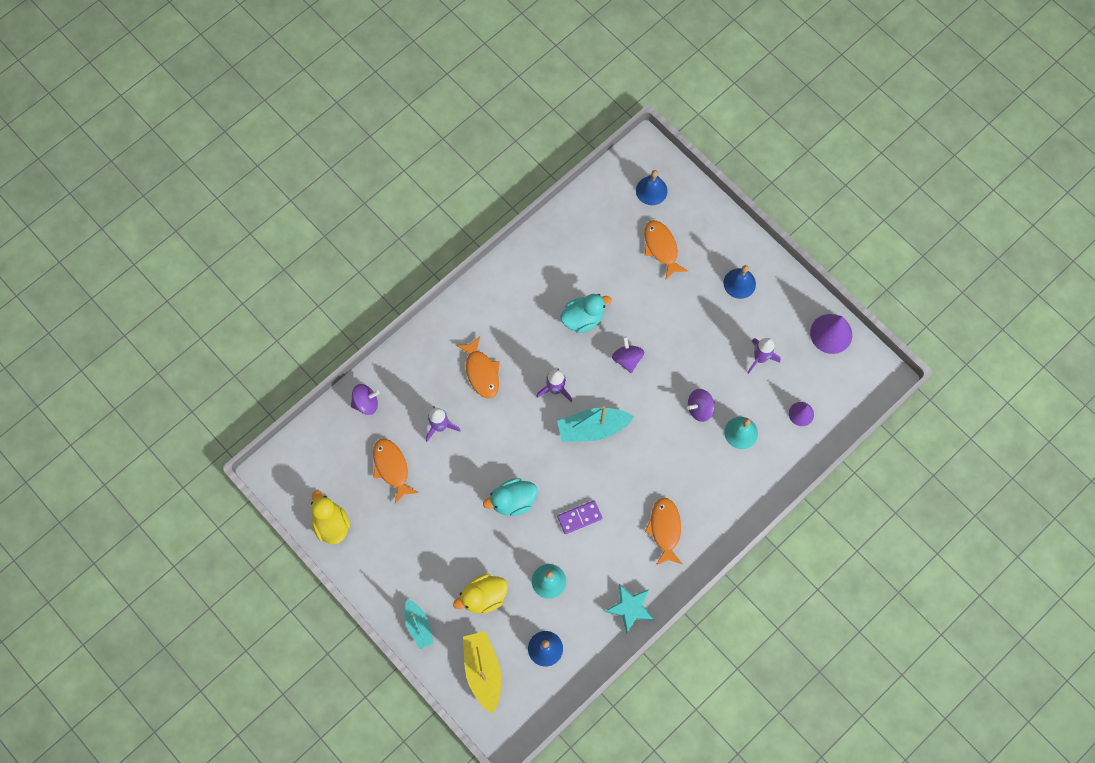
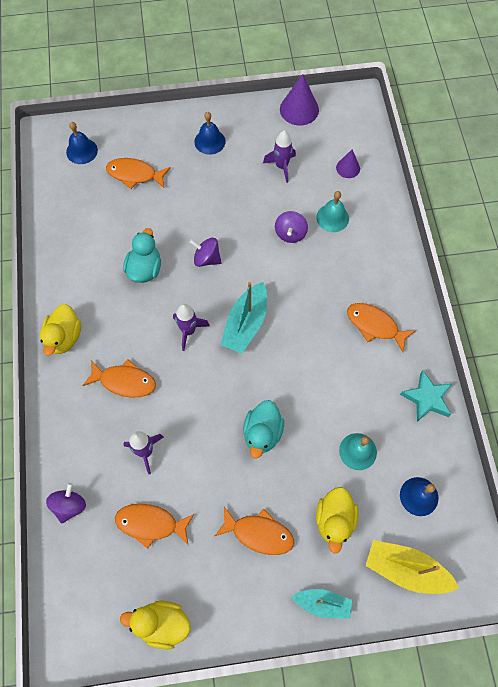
camera: 55 degrees left, 5 degrees down
purple domino [557,501,602,534] -> none
none -> yellow duck [40,304,81,356]
none -> orange fish [215,507,294,555]

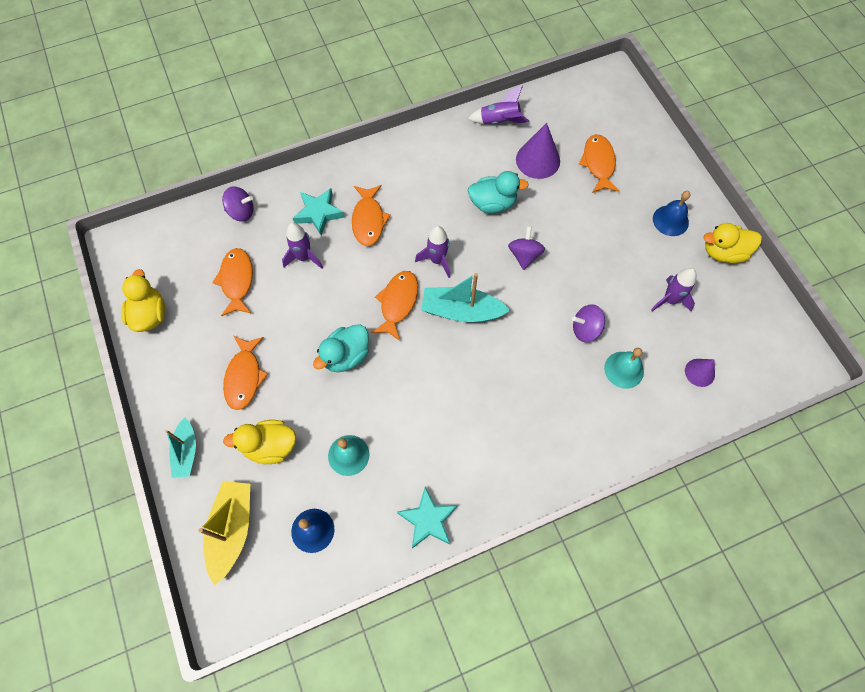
camera: 75 degrees right, 0 degrees up
yellow duck [40,304,81,356] -> yellow duck moved to [703,223,762,263]
blue bell [66,122,98,164] -> none
turquoise duck [243,400,284,459] -> turquoise duck turned 45 degrees counterclockwise [313,324,369,372]
purple cone [280,74,319,126] -> purple cone moved to [516,123,560,179]
orange fish [347,303,415,352] -> orange fish moved to [371,271,418,341]
none -> turquoise star [293,188,345,236]
none -> purple rocket [468,85,529,124]

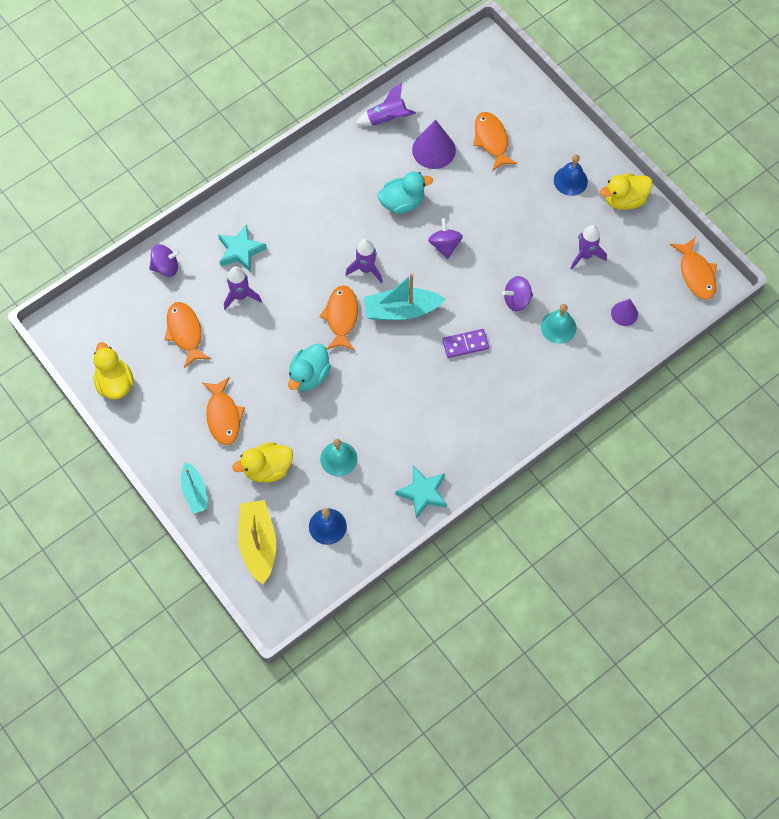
camera: 15 degrees left, 0 degrees up
orange fish [352,185,391,246] -> orange fish moved to [670,237,717,300]
none -> purple domino [442,329,489,358]

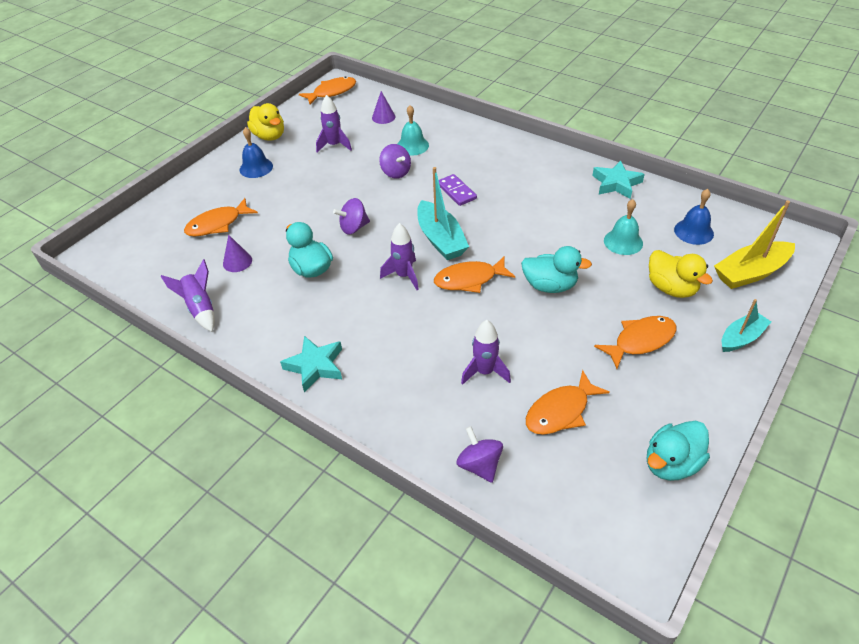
camera: 105 degrees left, 20 degrees down
yellow duck [93,342,134,400] -> turquoise duck [647,421,710,481]
turquoise star [218,224,267,272] -> turquoise star moved to [280,336,342,393]
purple cone [412,120,456,169] -> purple cone [223,235,252,272], size x0.59

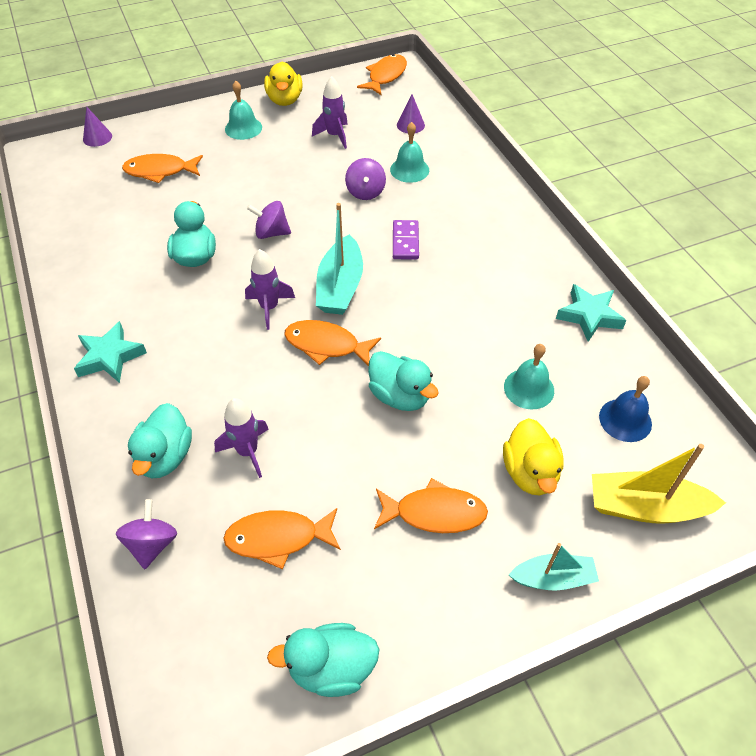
camera: 30 degrees right, 5 degrees up
purple rocket [161,259,215,332] -> none
purple cone [223,235,252,272] -> purple cone moved to [83,106,112,147]
blue bell [239,127,273,178] -> turquoise bell [225,81,262,140]
orange fish [299,76,356,105] -> orange fish turned 60 degrees counterclockwise [357,54,407,95]
none -> turquoise duck [128,403,192,478]

